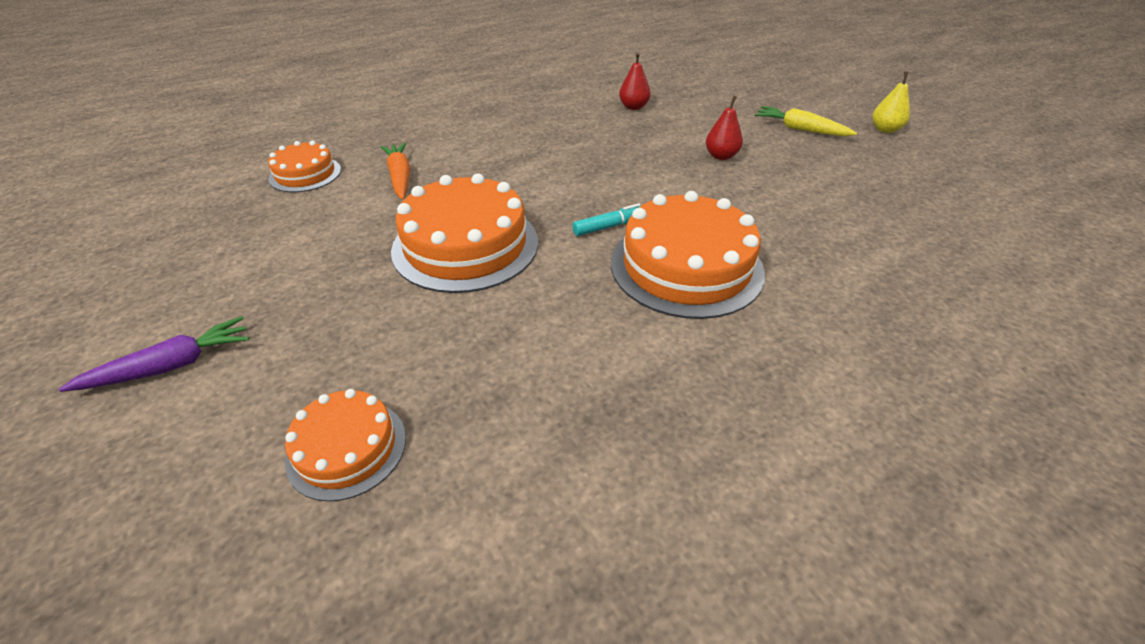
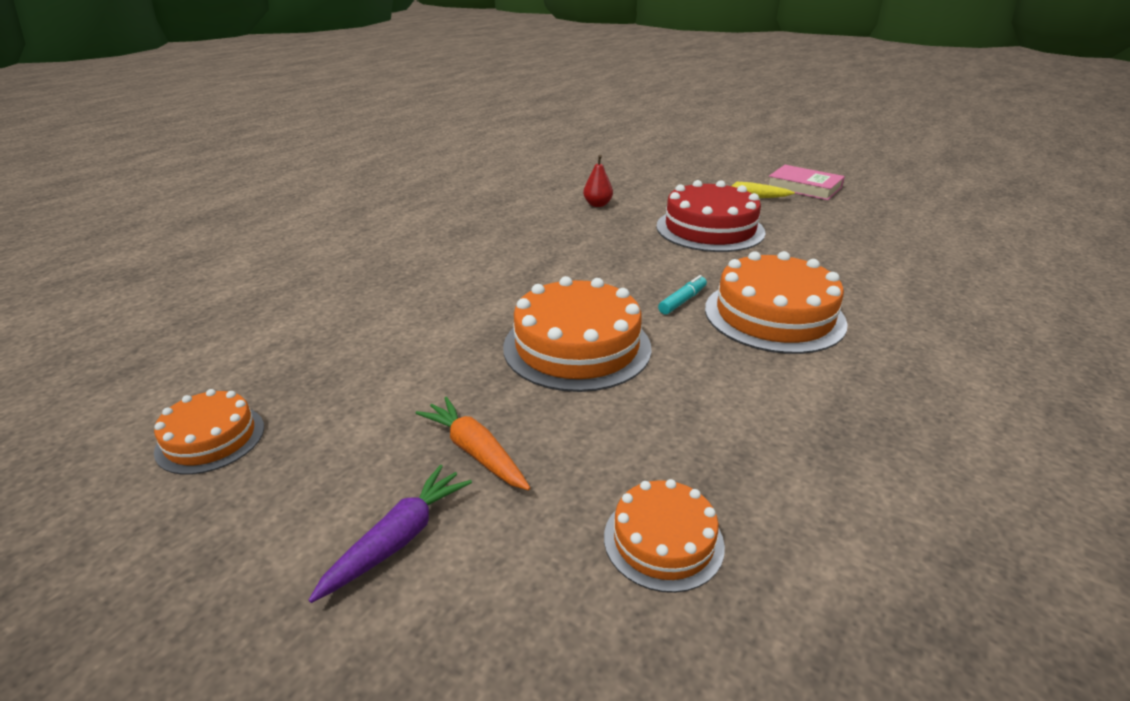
camera: 25 degrees left, 10 degrees down
orange cake [268,141,341,192] -> orange cake moved to [154,389,264,475]
orange carrot [380,143,410,200] -> orange carrot moved to [415,397,530,490]
red pear [706,95,743,160] -> red cake [656,180,766,252]
yellow pear [873,72,910,133] -> pink book [769,165,845,200]

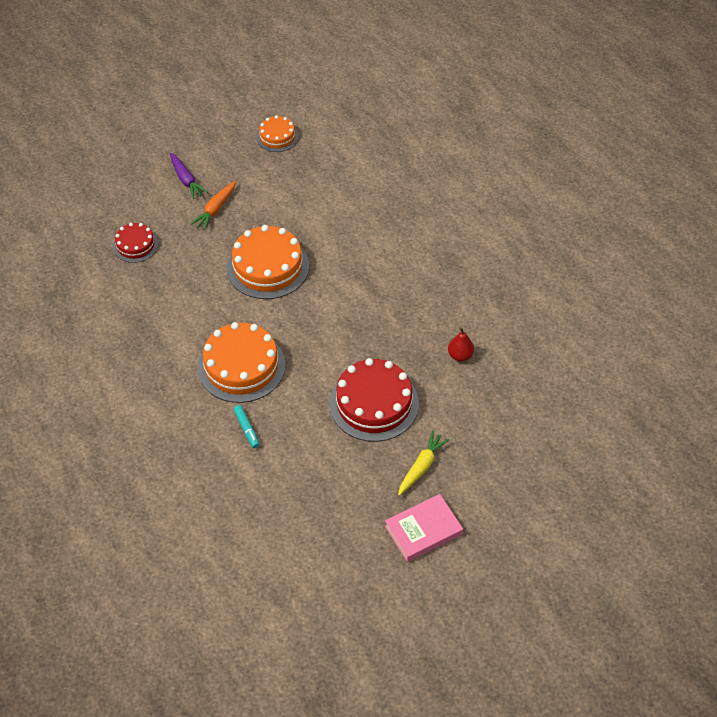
camera: 115 degrees right, 20 degrees up
orange carrot [415,397,530,490] -> orange carrot turned 135 degrees clockwise [191,181,236,230]
orange cake [604,479,725,593] -> red cake [113,223,158,263]
turquoise marker [658,275,707,315] -> turquoise marker moved to [233,405,260,448]

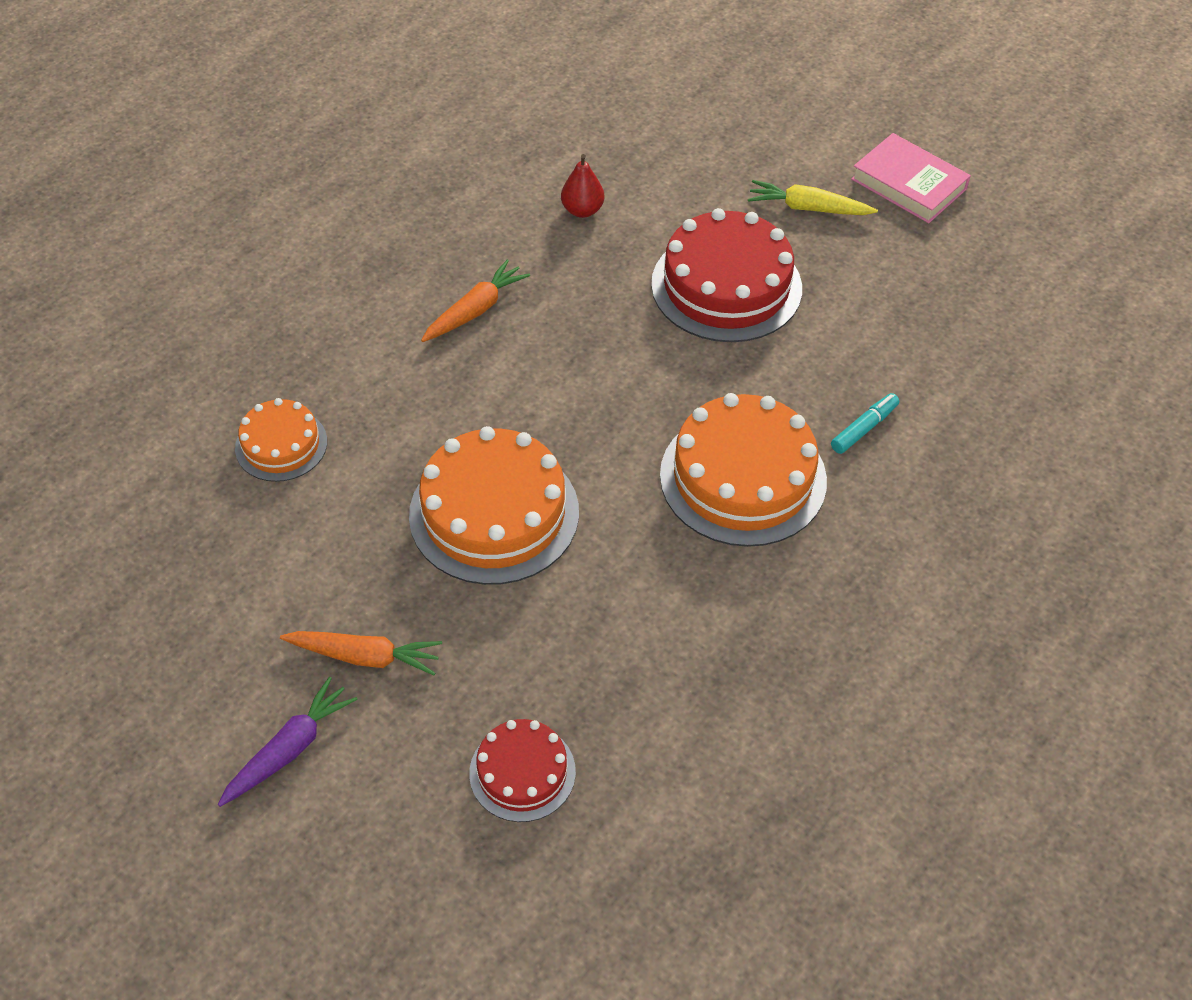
camera: 110 degrees left, 0 degrees up
orange cake [256,115,299,152] -> orange cake moved to [235,398,327,482]
none -> orange carrot [421,259,530,342]

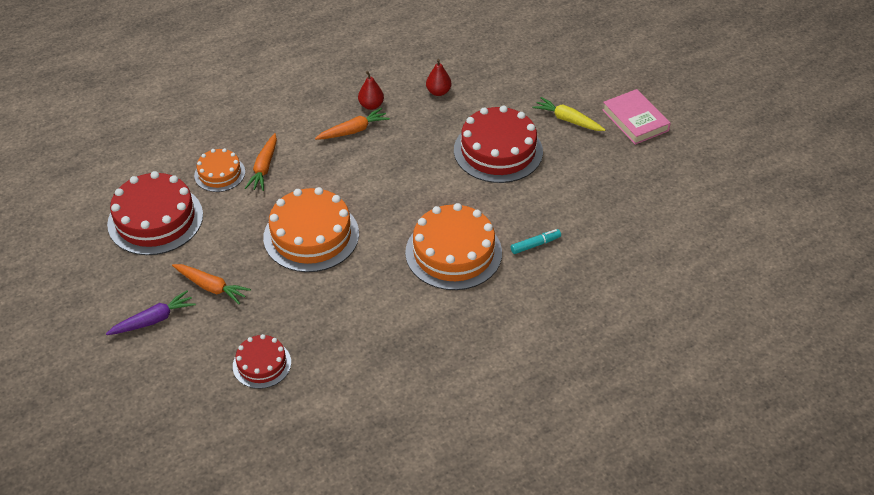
camera: 20 degrees right, 5 degrees down
none -> red cake [107,171,203,255]
none -> orange carrot [245,133,277,191]
none -> red pear [358,71,384,110]

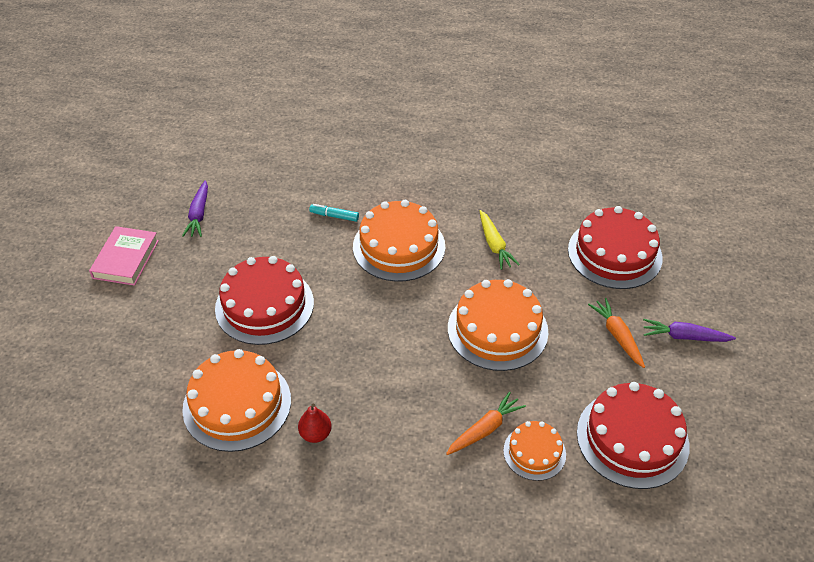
camera: 140 degrees left, 0 degrees up
red cake [233,334,291,389] -> red cake [568,206,663,289], size x1.80
orange carrot [315,108,390,140] -> none
red pear [426,59,451,96] -> orange cake [182,349,291,452]
yellow carrot [532,97,605,131] -> yellow carrot moved to [480,210,520,270]
none -> purple carrot [182,180,208,237]

